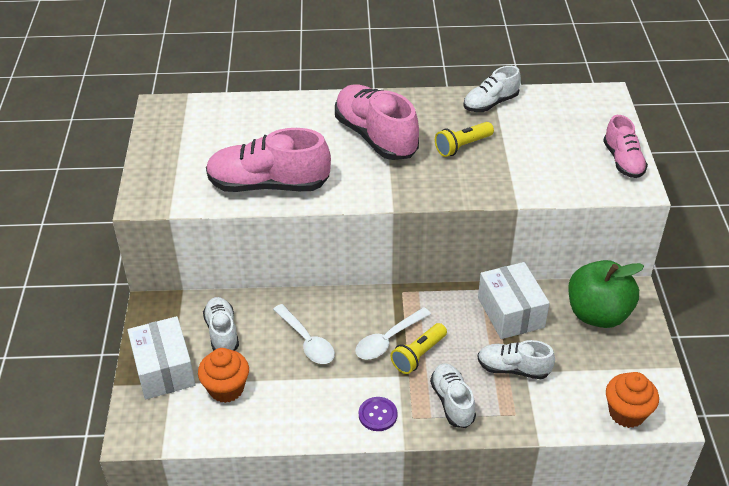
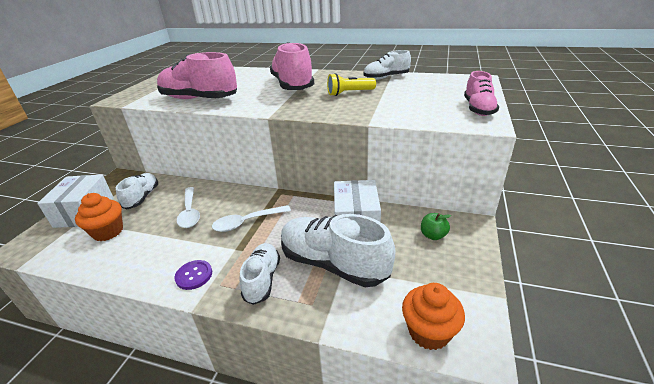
camera: 20 degrees right, 10 degrees down
yellow flashlight [390,323,447,374] -> none
white shoe [477,340,555,379] -> white shoe [281,214,395,287], size x1.72
green apple [568,260,644,328] -> green apple [421,213,451,240], size x0.44

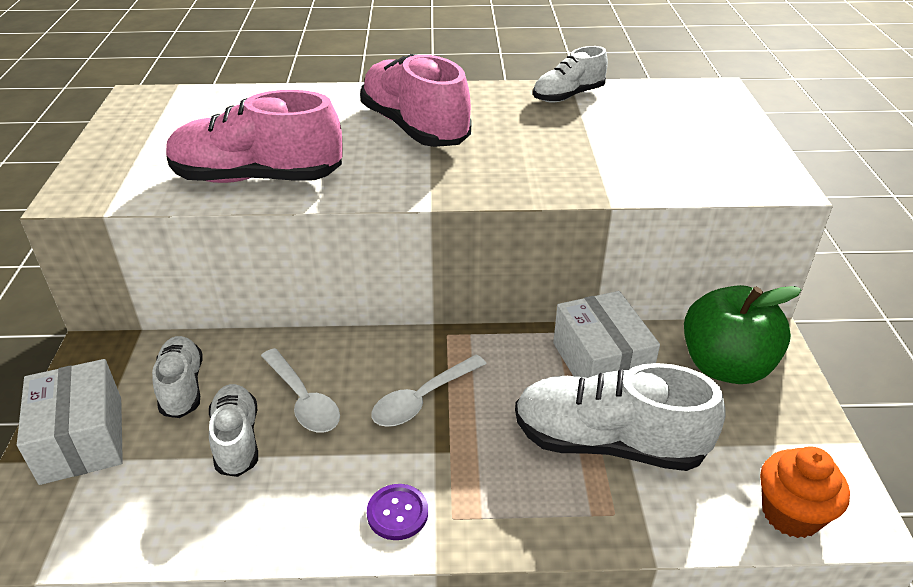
camera: 20 degrees left, 5 degrees up
orange cupcake [75,193,123,241] -> none
white shoe [239,243,280,305] -> white shoe moved to [209,384,258,477]
yellow flashlight [327,73,376,96] -> none
green apple [421,213,451,240] -> green apple [684,285,802,384], size x2.28
pink shoe [464,71,499,116] -> none

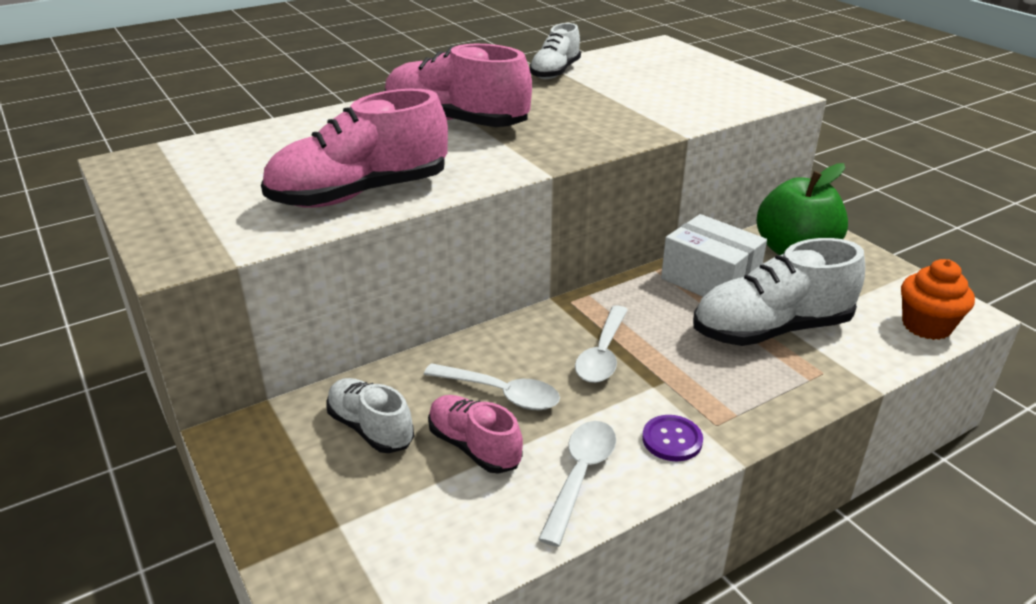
camera: 30 degrees left, 5 degrees down
white box [17,359,123,485] -> none
white shoe [209,384,258,477] -> pink shoe [428,395,523,474]
none -> white spoon [538,421,616,547]

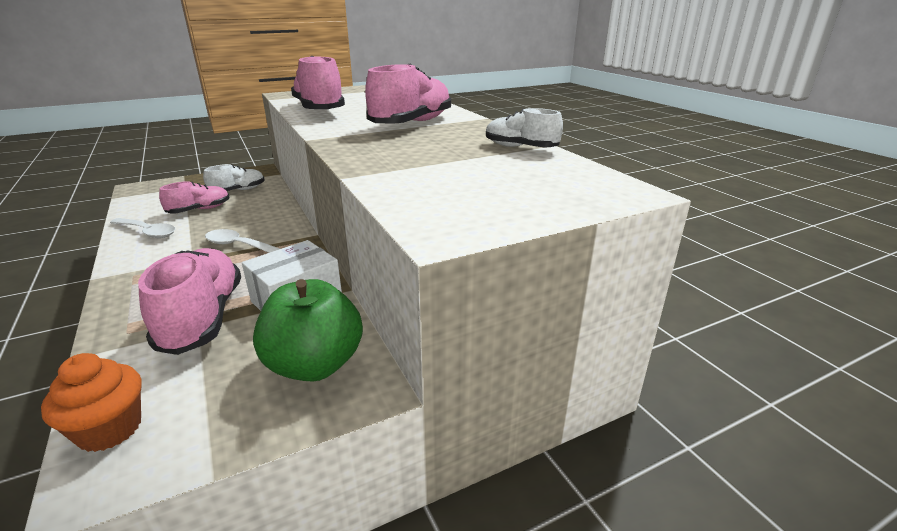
camera: 95 degrees right, 5 degrees down
white spoon [424,363,560,410] -> none
purple button [642,415,703,461] -> none
white shoe [693,238,865,346] -> pink shoe [138,248,241,355]

